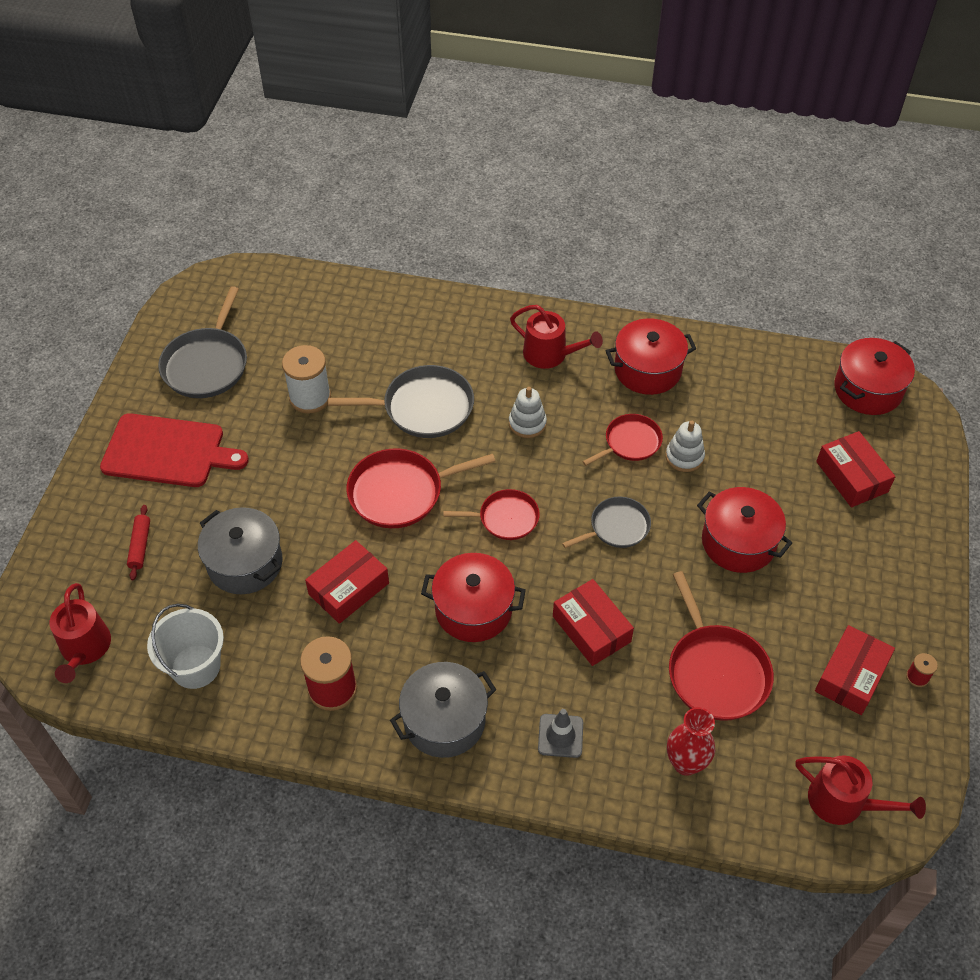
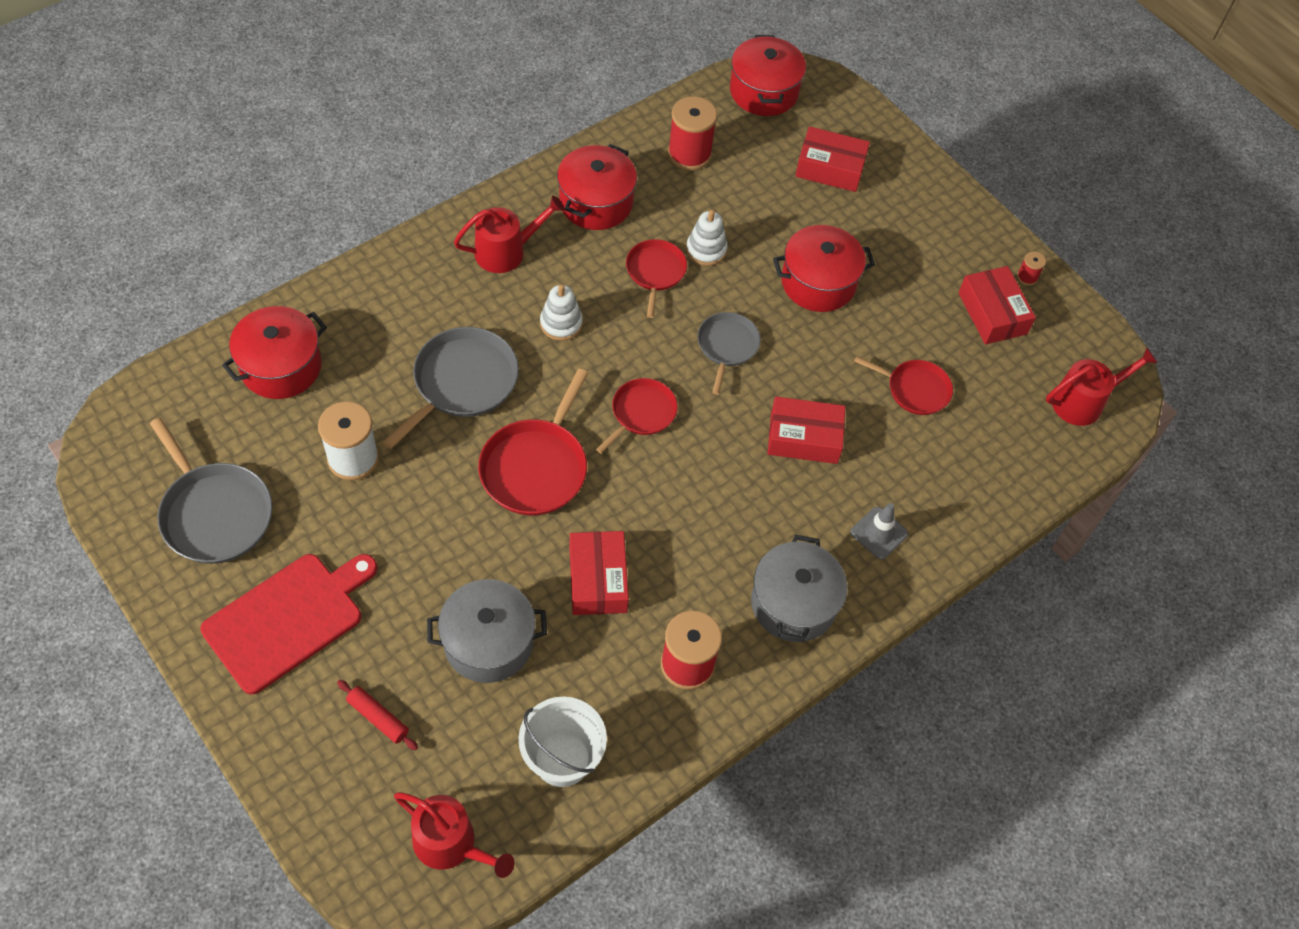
camera: 55 degrees left, 5 degrees up
red pot [421,553,526,642] -> red pot moved to [222,306,327,399]
red vase [667,707,715,776] -> none
red pan [669,571,774,721] -> red pan [854,356,953,415], size x0.62
none -> red spool [668,96,717,170]

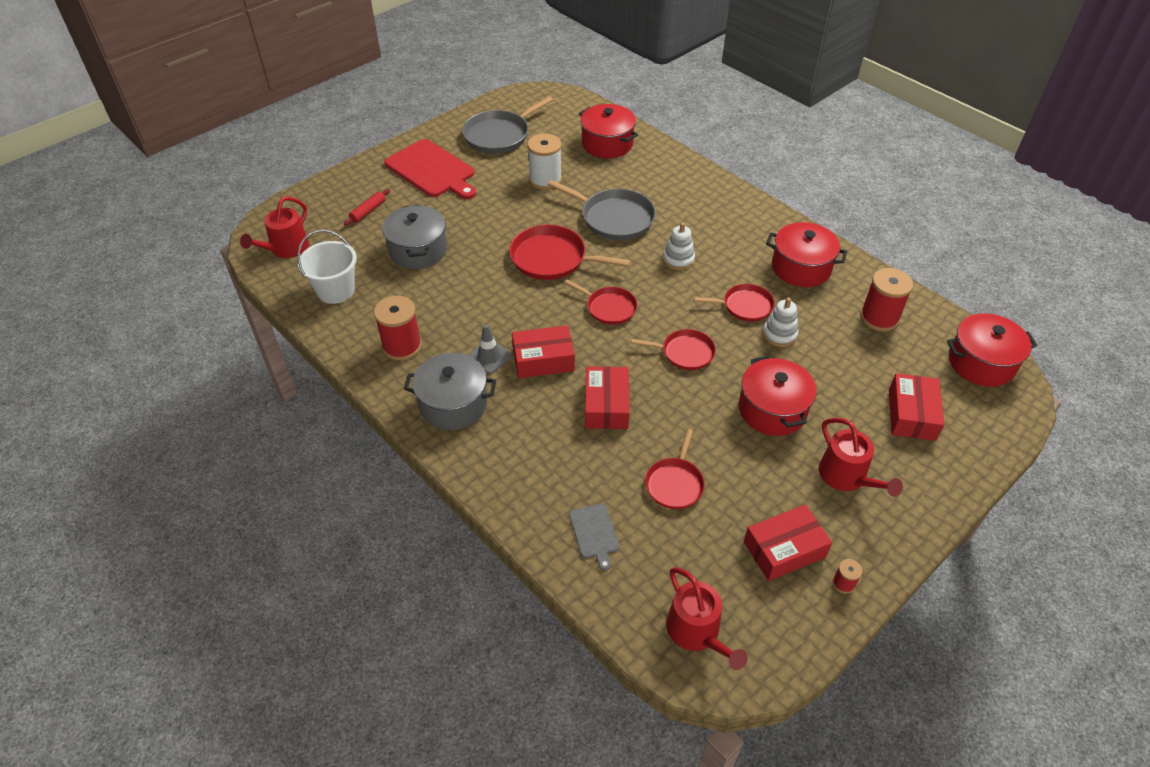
camera: 90 degrees right, 10 degrees down
red watering can [454,196,565,273] -> red watering can moved to [819,418,903,497]
red box [570,531,629,615] -> red box moved to [512,325,575,378]
grey pan [698,312,760,395] -> red pan [631,329,716,370]
grey traffic cone [850,503,908,559] -> grey traffic cone moved to [468,324,512,374]
none -> grey cutting board [569,504,619,571]

